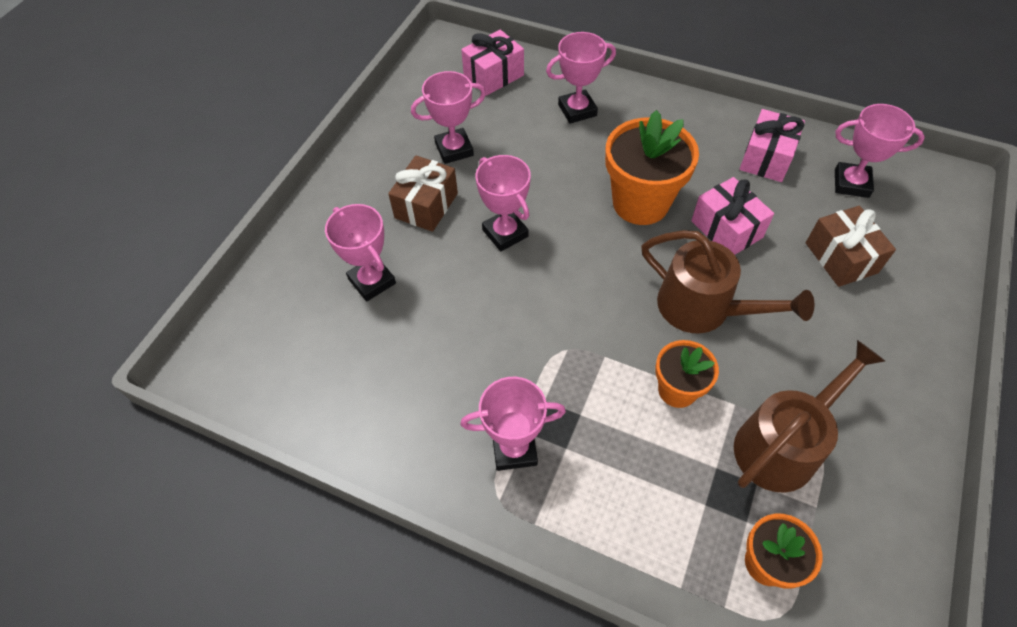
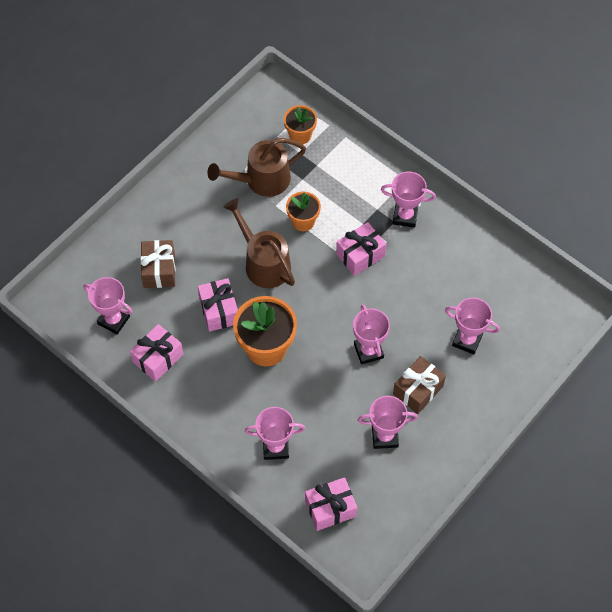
camera: 165 degrees left, 5 degrees up
pink trophy [325,204,396,302] -> pink trophy turned 45 degrees counterclockwise [445,298,500,354]
none -> pink gift [336,222,386,276]

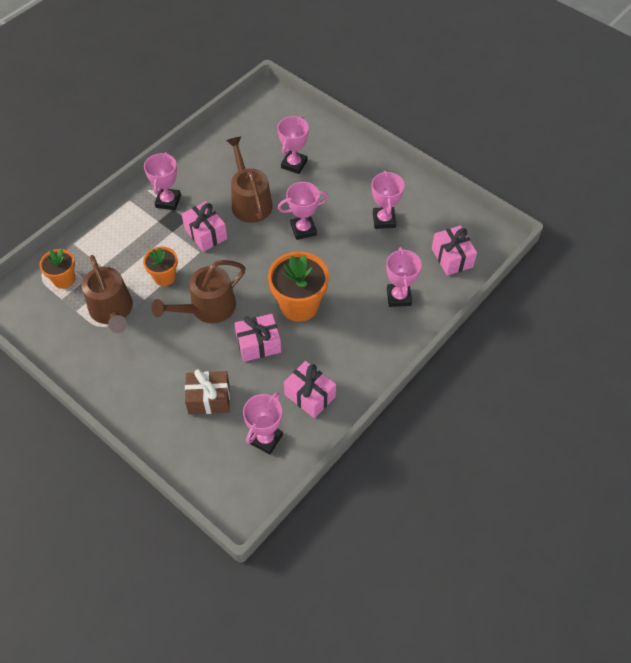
camera: 90 degrees left, 5 degrees down
brown gift [393,356,446,414] -> none
none -> brown watering can [226,136,273,223]

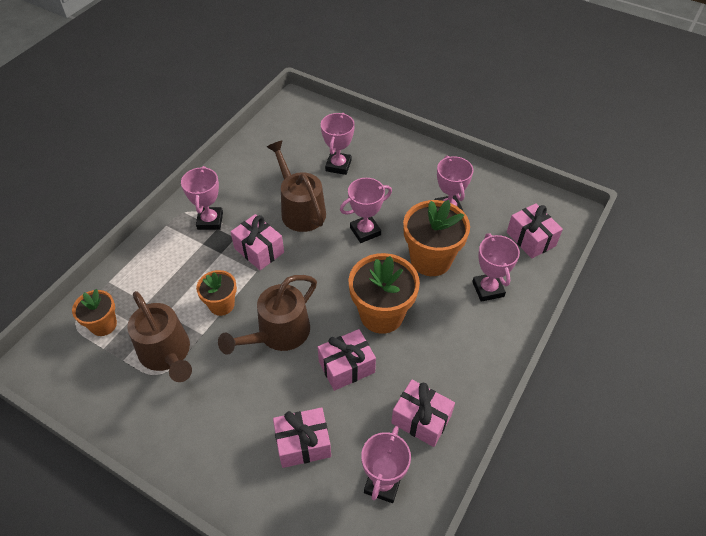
camera: 10 degrees left, 5 degrees down
brown gift [185,369,230,415] -> pink gift [273,407,331,468]
none -> orange flower pot [403,200,470,276]

